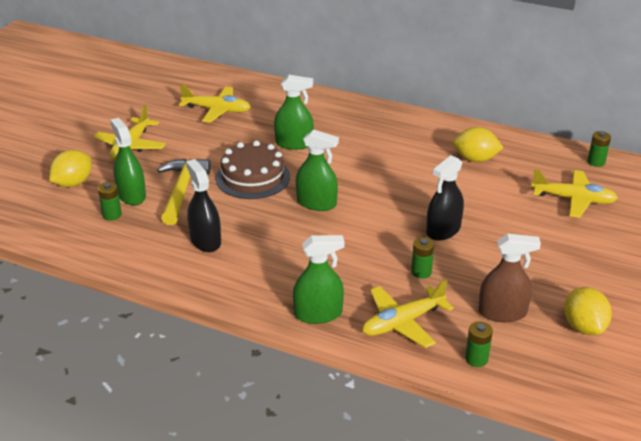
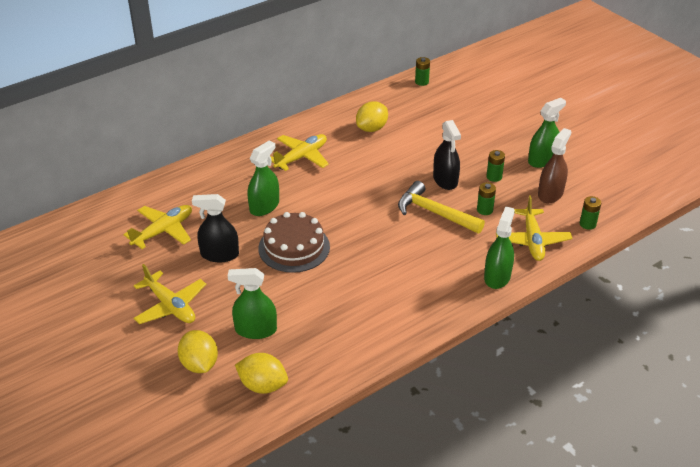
camera: 60 degrees left, 5 degrees up
green battery [98,182,122,221] -> green battery moved to [486,150,505,182]
yellow hammer [157,159,211,225] -> yellow hammer moved to [398,181,485,233]
black spray bottle [186,159,221,252] -> black spray bottle moved to [192,194,239,262]
green spray bottle [296,129,339,211] -> green spray bottle moved to [528,98,566,168]
yellow plane [531,170,618,218] -> yellow plane moved to [270,134,329,171]
yellow lemon [564,287,612,335] -> yellow lemon moved to [235,353,288,394]

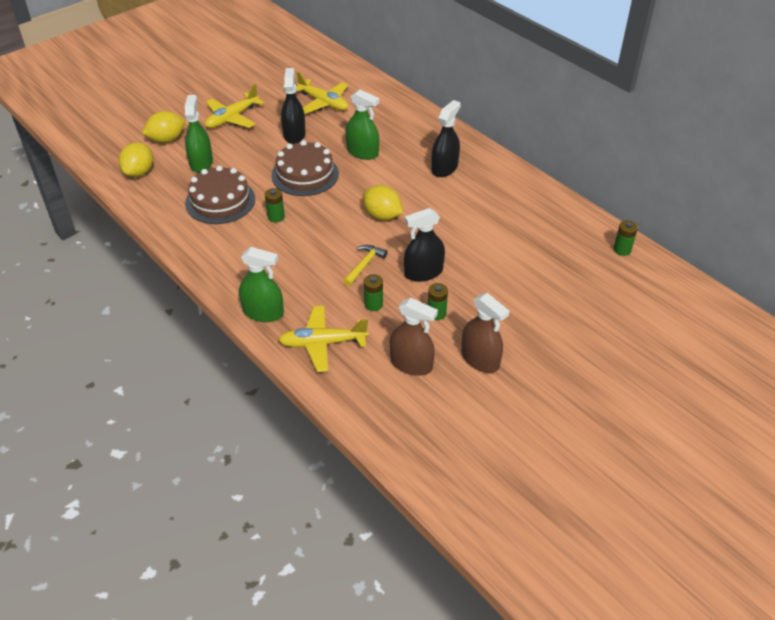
camera: 85 degrees right, 5 degrees up
yellow plane [270,134,329,171] -> black spray bottle [431,100,461,177]
yellow lemon [356,101,388,132] -> yellow lemon moved to [363,185,403,220]
yellow hammer [398,181,485,233] -> yellow hammer [343,245,388,286], size x0.59
green spray bottle [528,98,566,168] -> brown spray bottle [461,293,510,373]
green battery [580,196,601,230] -> green battery moved to [265,188,285,223]
none -> brown cake [185,166,255,224]

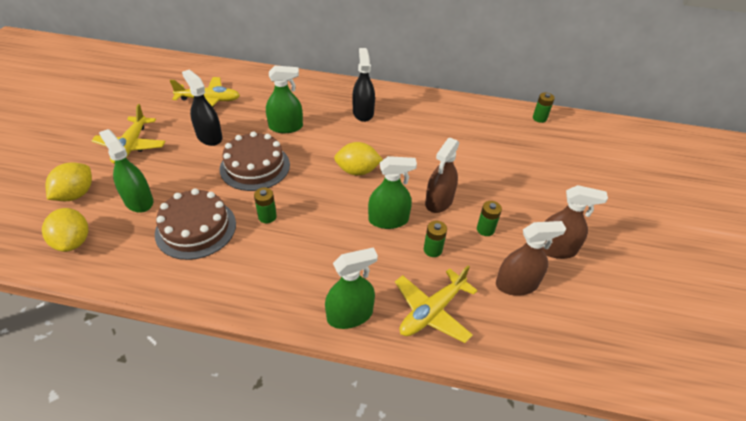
camera: 40 degrees left, 0 degrees up
yellow hammer [343,245,388,286] -> green spray bottle [368,156,417,229]
black spray bottle [404,208,445,282] -> brown spray bottle [425,137,460,213]

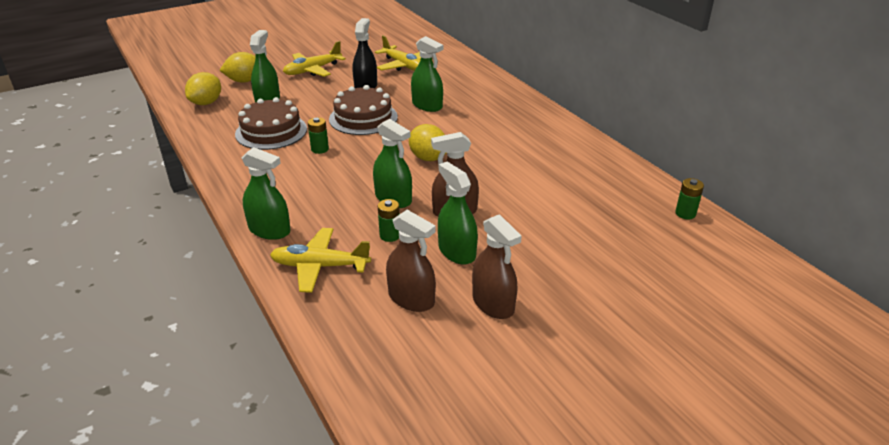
camera: 50 degrees right, 10 degrees down
black spray bottle [352,48,375,122] -> none
green battery [477,201,502,236] -> green spray bottle [438,162,478,265]

